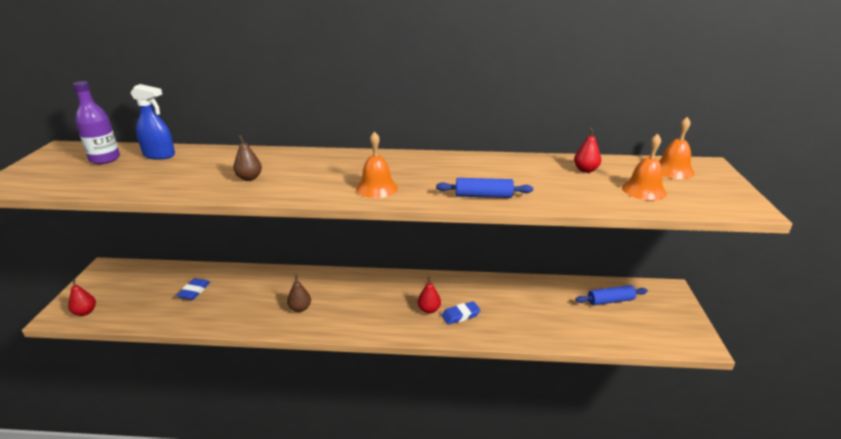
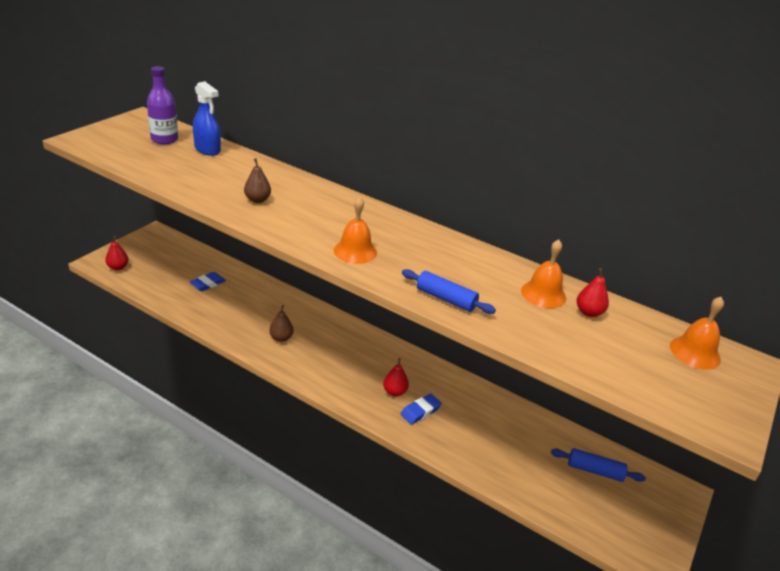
camera: 25 degrees right, 5 degrees up
blue eraser [441,301,481,325] -> blue eraser turned 45 degrees counterclockwise [400,394,442,425]
orange bell [622,134,667,201] -> orange bell moved to [521,239,566,308]

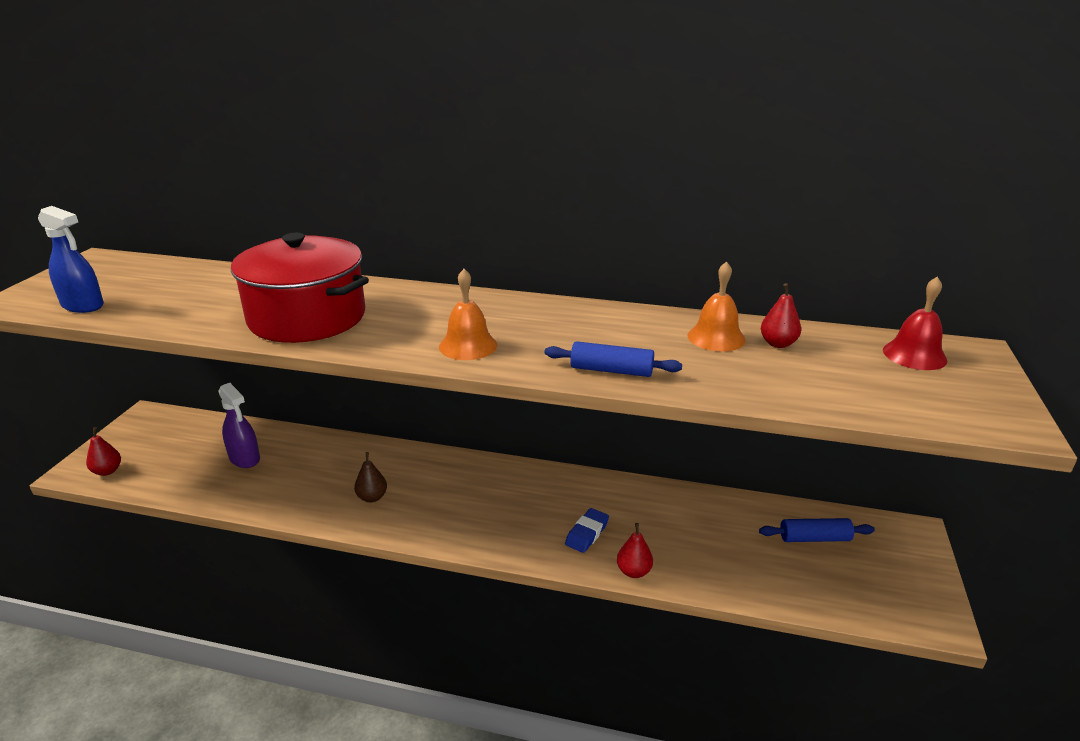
camera: 15 degrees left, 5 degrees down
purple bottle [147,66,178,145] -> none
blue eraser [190,272,226,291] -> purple spray bottle [218,383,260,468]
blue spray bottle [193,81,221,156] -> blue spray bottle moved to [38,206,104,313]
brown pear [244,158,271,203] -> red pot [231,233,369,343]
red pear [383,358,409,396] -> red pear moved to [617,523,653,578]
orange bell [670,297,724,370] -> red bell [883,277,947,370]

